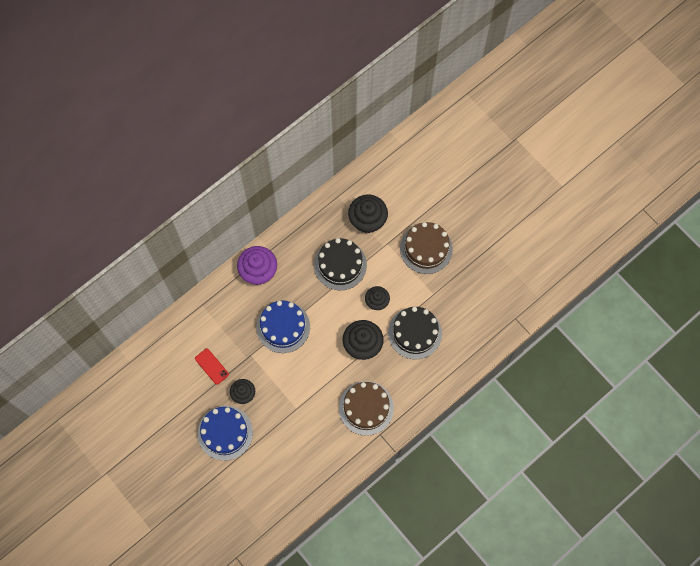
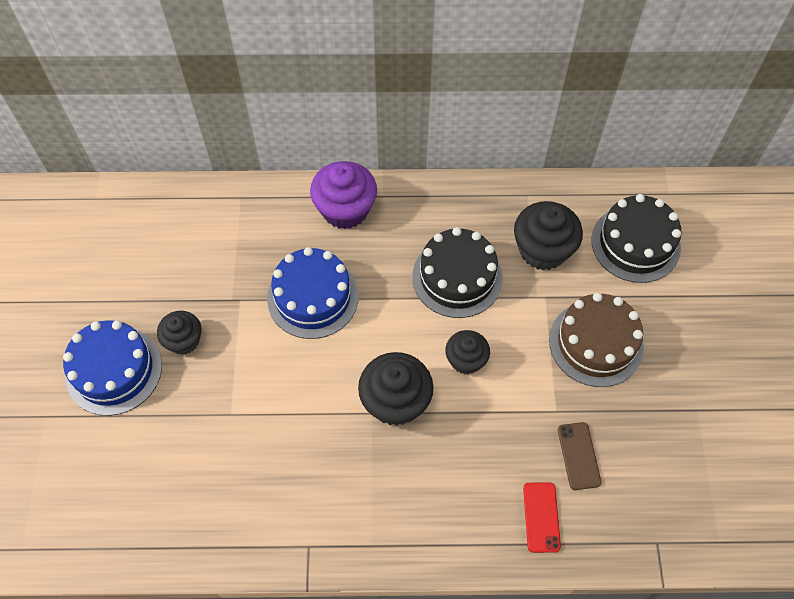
camera: 40 degrees right, 10 degrees down
red phone [195,349,229,385] -> red phone moved to [523,482,561,553]
brown cake [339,381,394,436] -> none
black cake [388,307,442,359] -> black cake moved to [591,194,682,283]
none -> brown phone [558,422,601,490]

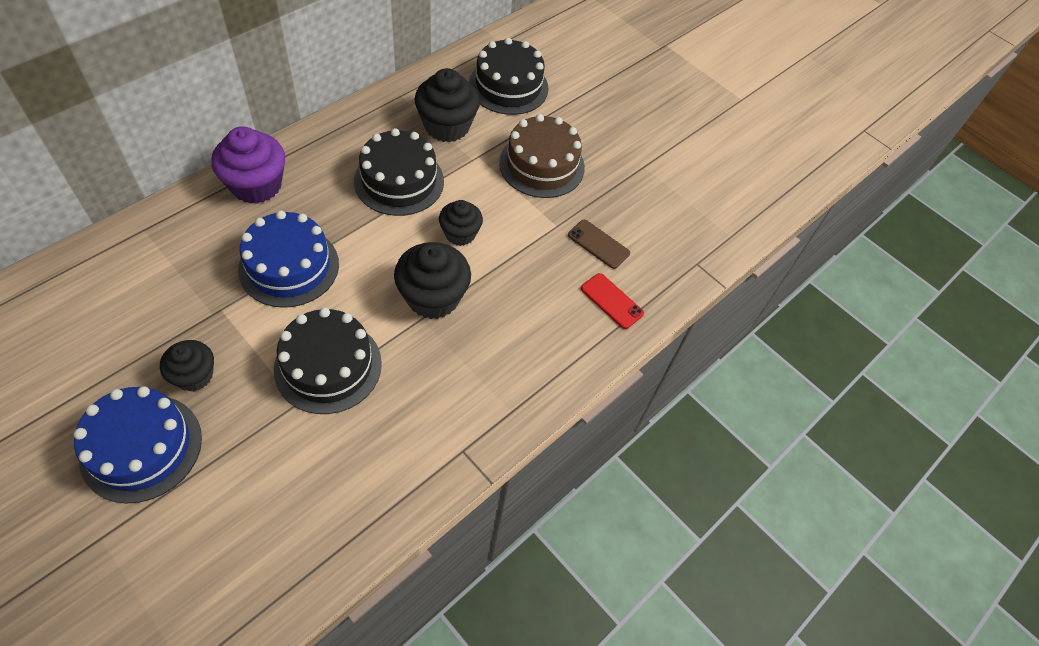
camera: 50 degrees left, 5 degrees down
none -> black cake [274,308,382,414]

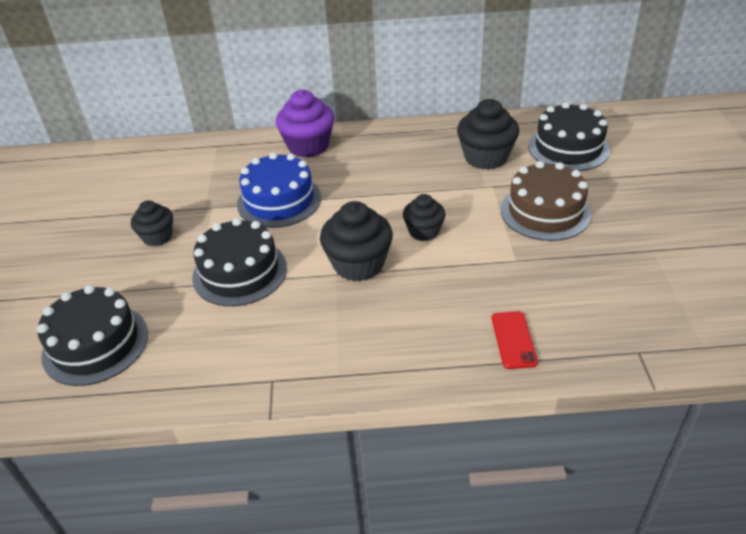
camera: 50 degrees right, 15 degrees down
blue cake [73,386,202,504] -> none
black cake [354,128,444,216] -> black cake moved to [37,285,148,386]
brown phone [568,220,630,269] -> none

